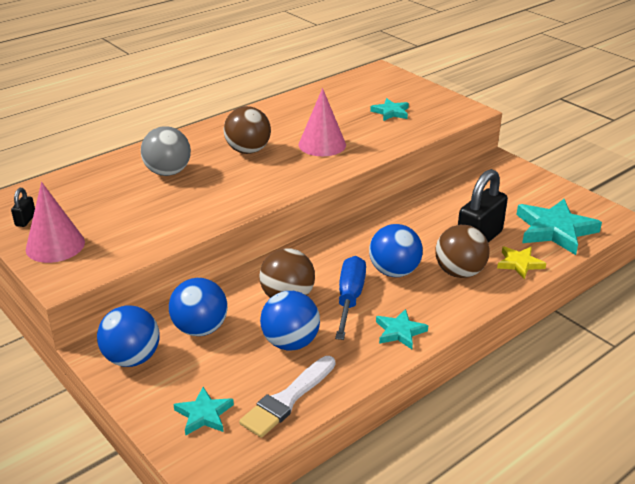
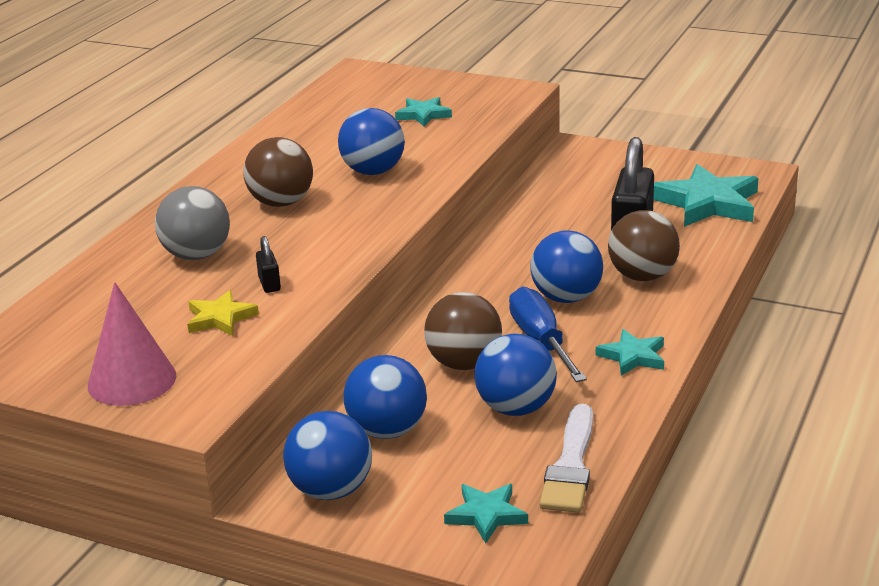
camera: 25 degrees left, 5 degrees down
black padlock [11,188,35,227] -> black padlock moved to [256,236,281,293]
pink cone [298,88,346,156] -> blue ball [338,108,405,175]
yellow star [497,246,546,279] -> yellow star moved to [187,290,259,336]

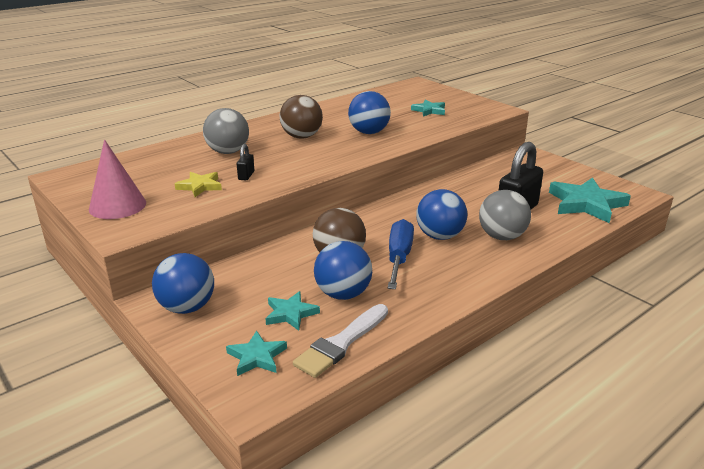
camera: 25 degrees right, 0 degrees up
blue ball [343,355,427,439] -> none
turquoise star [596,329,664,376] -> turquoise star moved to [265,291,320,331]
brown ball [608,210,680,281] -> grey ball [479,190,531,240]

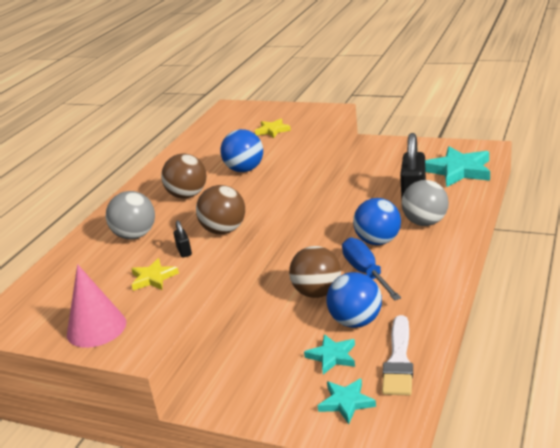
camera: 25 degrees left, 0 degrees up
blue ball [152,253,214,314] -> none
turquoise star [411,100,445,117] -> yellow star [255,119,291,138]
none -> brown ball [196,185,245,234]

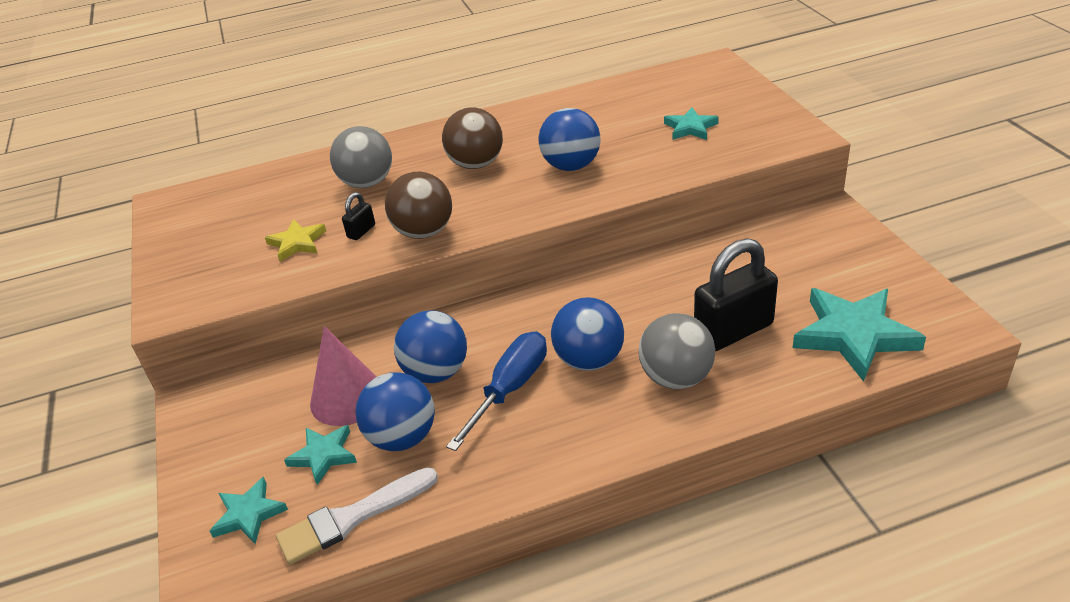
camera: 50 degrees right, 10 degrees up
pink cone [67,264,126,348] -> pink cone moved to [310,326,376,426]
yellow star [255,119,291,138] -> turquoise star [664,107,719,140]
brown ball [289,246,341,298] -> blue ball [394,310,467,383]

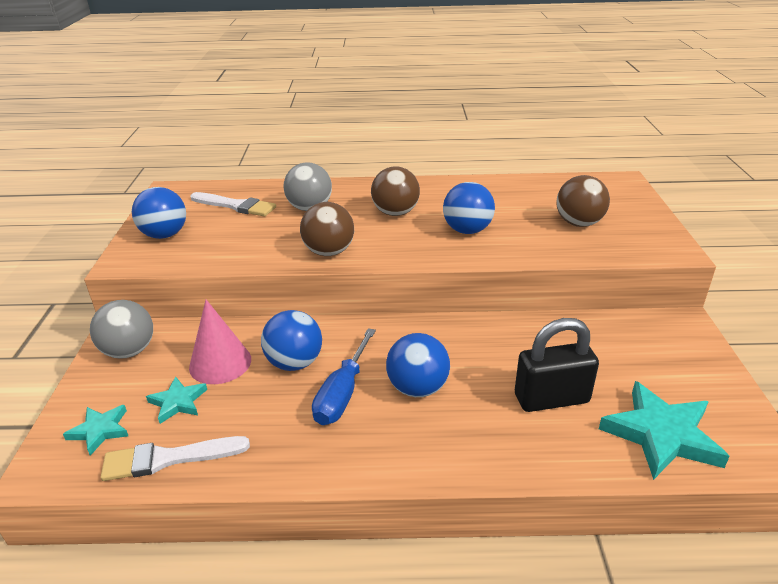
camera: 15 degrees right, 5 degrees down
yellow star [265,219,326,262] -> none
black padlock [342,192,375,240] -> none
blue ball [355,372,435,451] -> blue ball moved to [132,187,186,239]
blue screwdriver [446,331,547,451] -> blue screwdriver turned 150 degrees clockwise [312,328,376,425]
grey ball [639,313,715,389] -> grey ball moved to [90,300,153,359]
turquoise star [664,107,719,140] -> brown ball [556,175,610,227]
none -> white brush [190,192,276,216]

